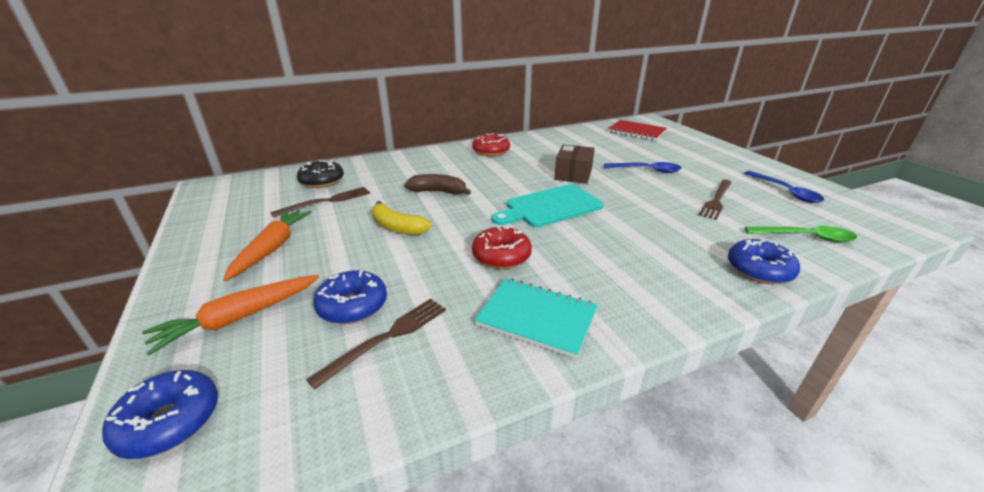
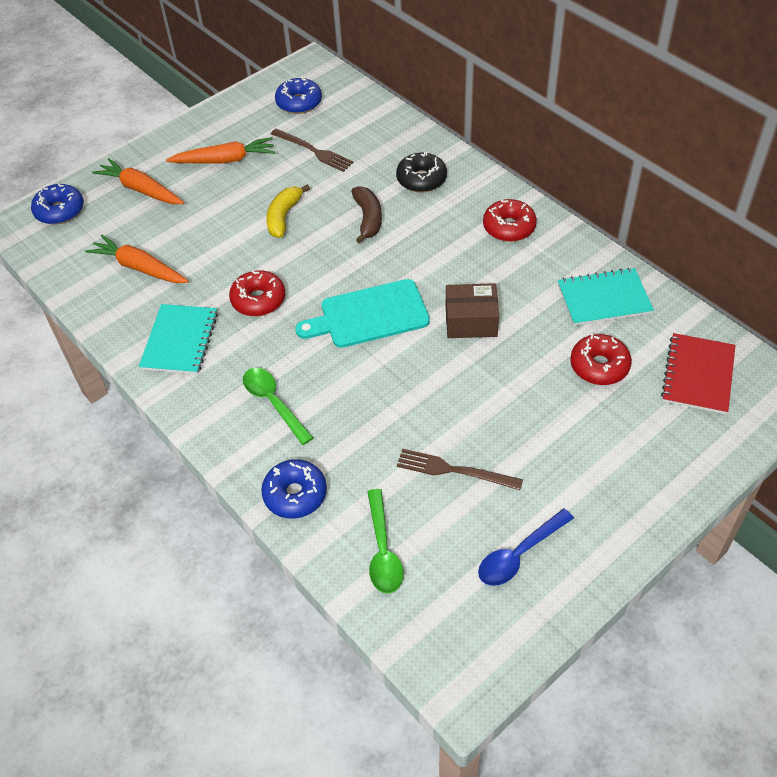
camera: 75 degrees right, 20 degrees up
black donut [297,160,344,188] -> black donut moved to [396,152,447,192]
brown fork [306,299,446,390] -> orange carrot [85,235,189,283]
blue donut [313,270,387,324] -> blue donut moved to [275,77,322,114]
turquoise cutting board [492,184,603,227] -> turquoise cutting board turned 60 degrees counterclockwise [296,279,430,348]
blue spoon [604,162,682,173] -> none
none -> green spoon [243,368,313,445]
none -> turquoise notebook [558,268,654,326]
none -> red donut [570,334,632,385]

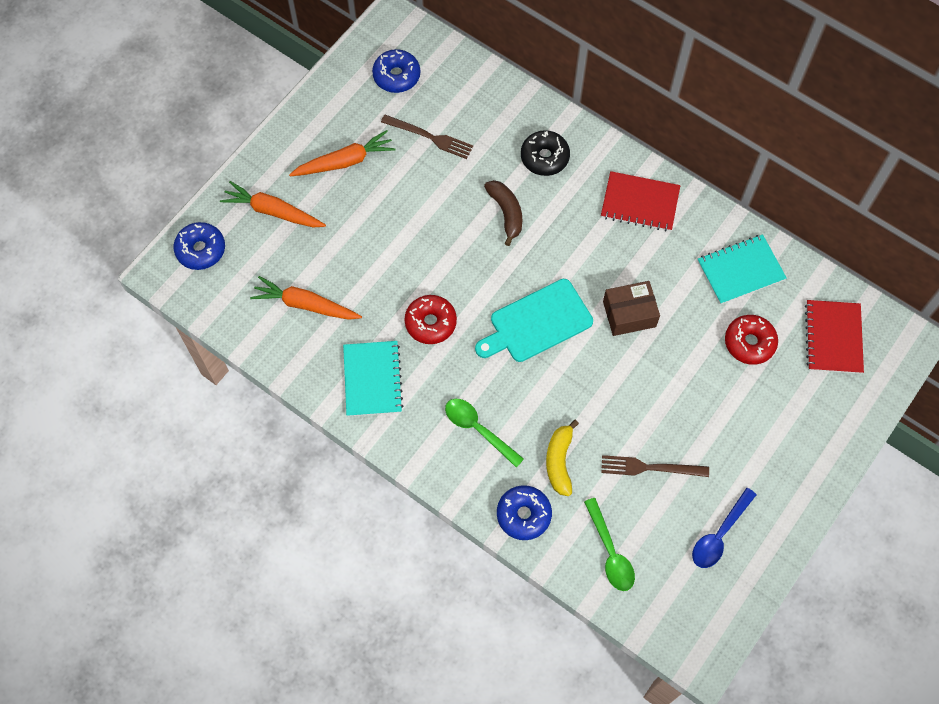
camera: 15 degrees left, 15 degrees up
yellow banana [266,184,310,238] -> yellow banana moved to [546,420,579,496]
red donut [483,199,537,242] -> red notebook [601,171,680,232]

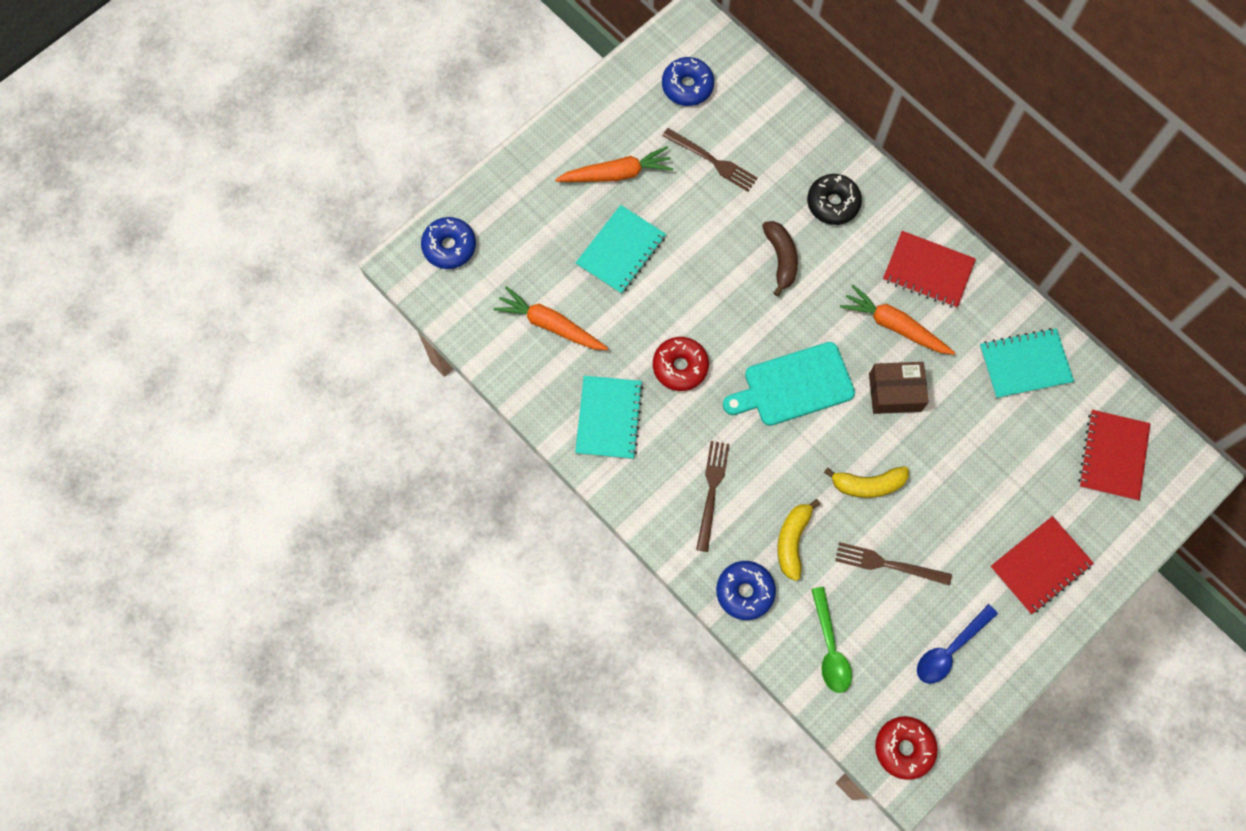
camera: 10 degrees right, 5 degrees up
orange carrot [220,181,326,227] -> orange carrot moved to [840,284,955,355]
green spoon [445,399,524,468] -> brown fork [696,441,730,552]
red donut [725,315,778,365] -> red donut moved to [875,716,938,780]
none -> turquoise notebook [576,205,666,294]
none -> yellow banana [824,466,909,498]
none -> red notebook [990,516,1094,614]

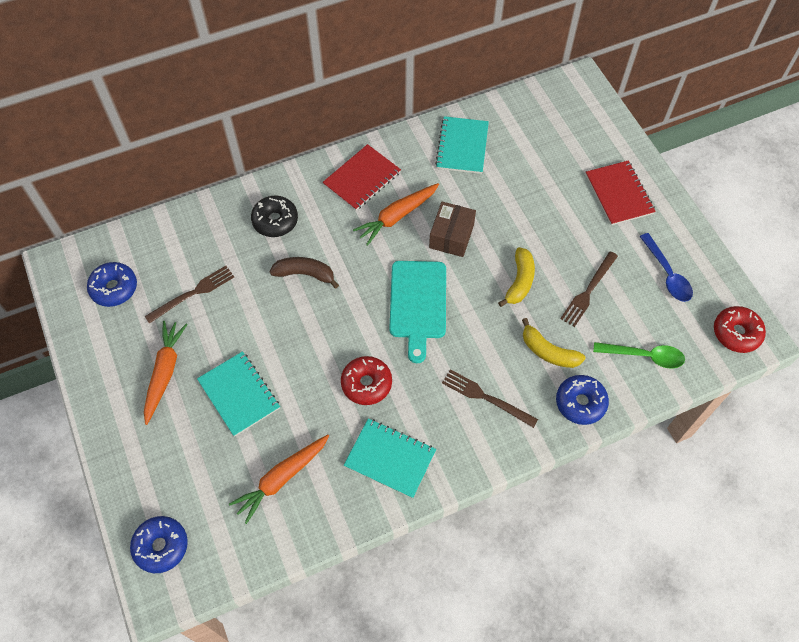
camera: 70 degrees left, 10 degrees down
red notebook [1078,410,1150,501] -> none

